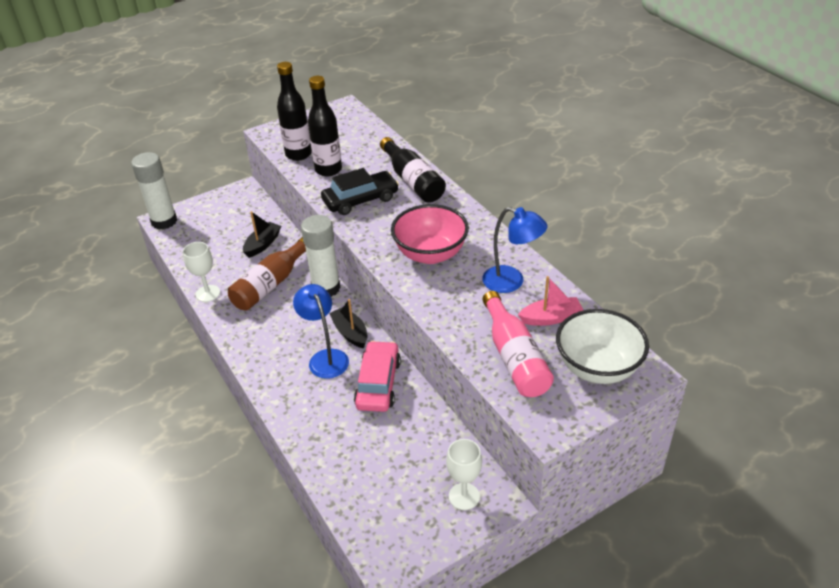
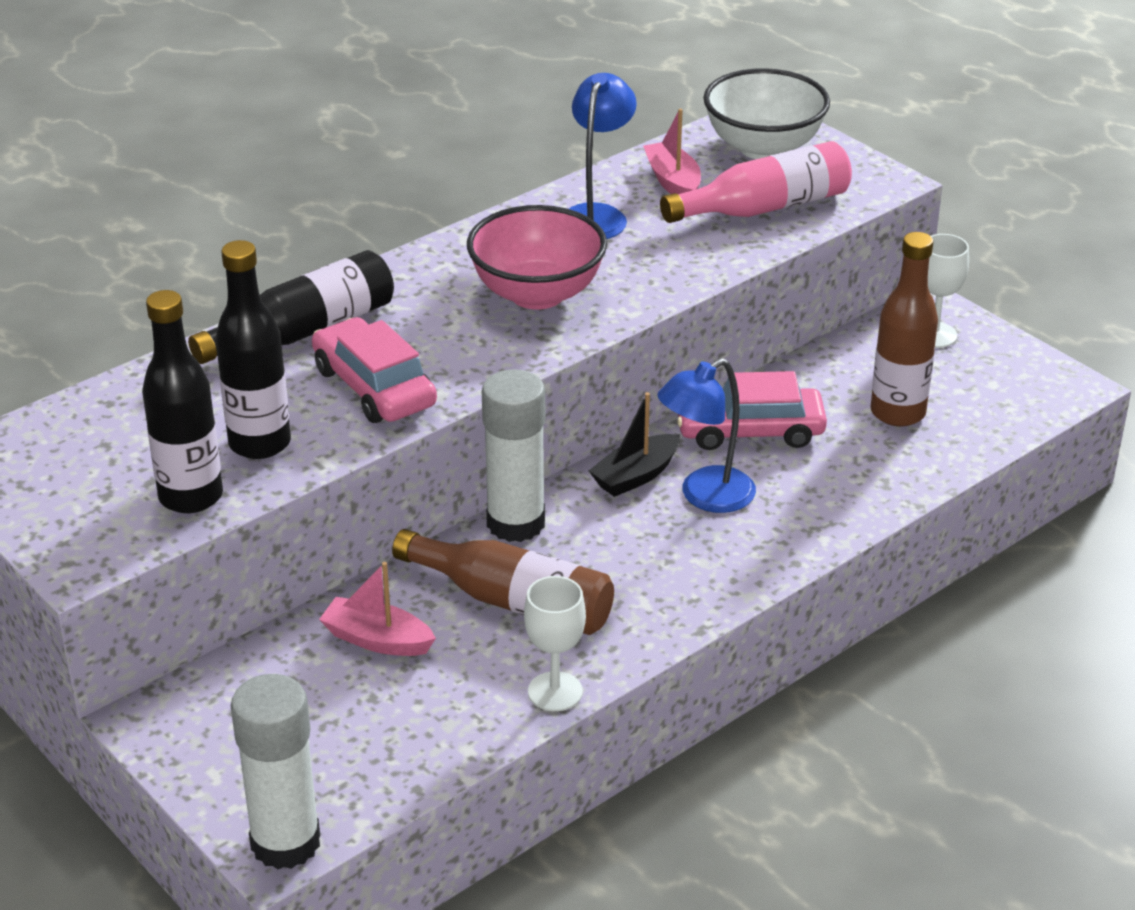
camera: 100 degrees left, 5 degrees down
black boat [243,211,281,258] -> pink boat [319,562,436,656]
black car [321,168,399,215] -> pink car [312,317,437,423]
none -> brown bottle [871,232,938,427]

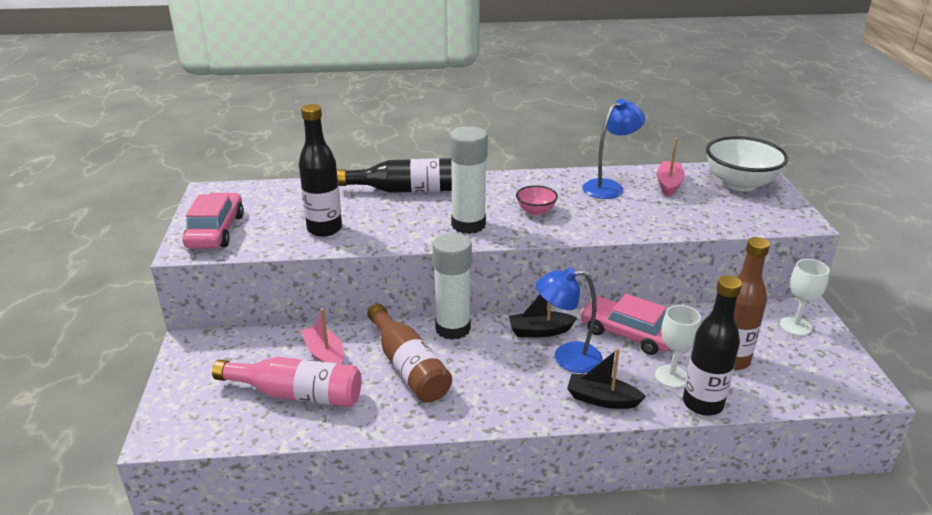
camera: 35 degrees right, 5 degrees down
black bottle [142,290,223,513] -> black bottle moved to [683,275,742,416]
white glue stick [231,674,320,869] -> white glue stick moved to [450,126,488,234]
pink car [312,317,437,423] -> pink car moved to [182,193,244,249]
pink bowl [467,205,607,310] -> pink bowl [516,185,558,216], size x0.50
white goblet [524,576,586,711] -> white goblet moved to [655,305,701,388]
pink bottle [660,141,852,223] -> pink bottle moved to [212,357,362,407]
none -> black boat [567,348,646,409]

